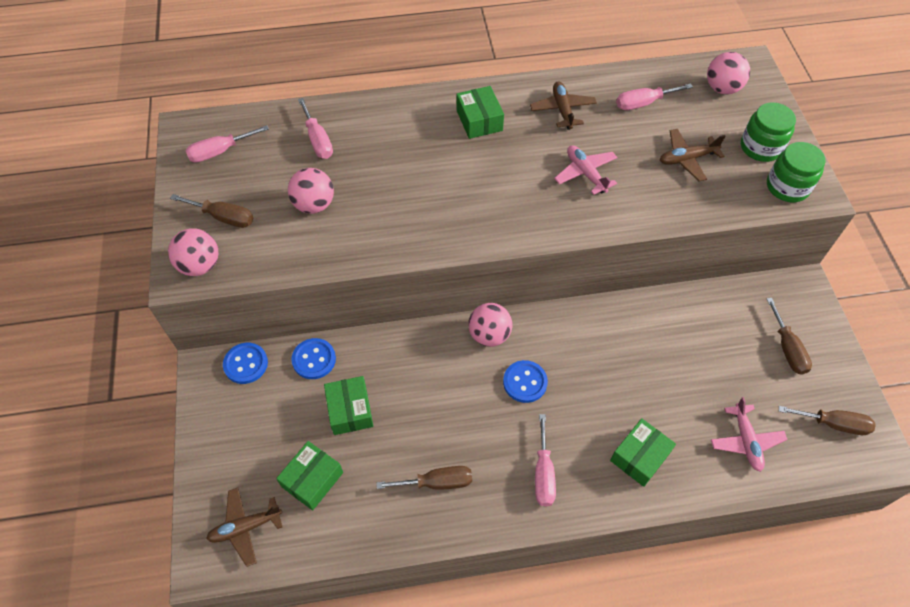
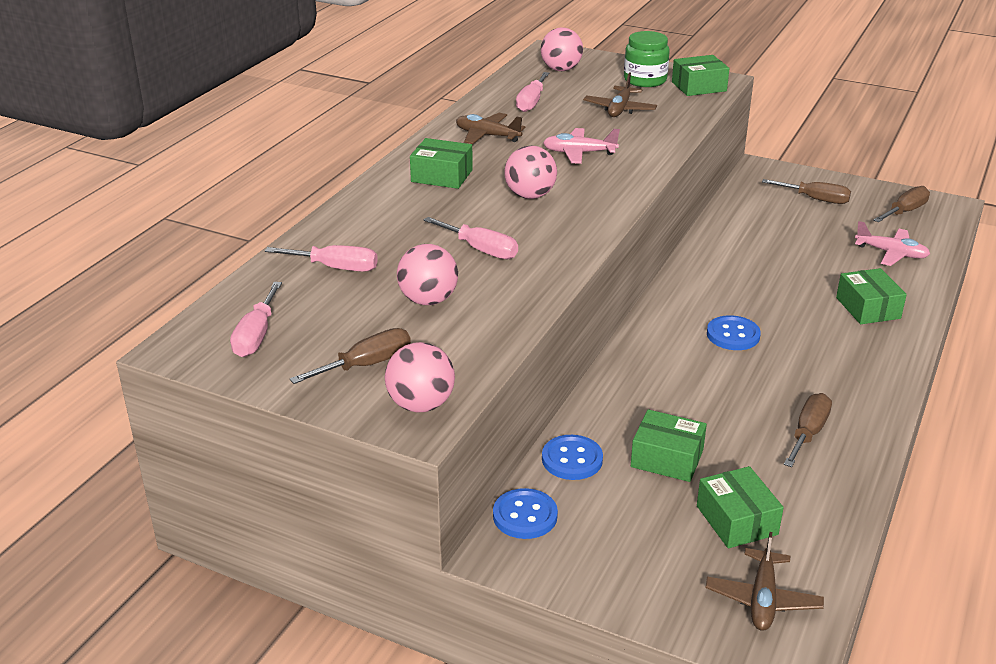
camera: 55 degrees left, 25 degrees down
pink ball [468,303,512,347] -> pink ball moved to [504,145,557,199]
pink screwdriver [535,414,556,506] -> pink screwdriver moved to [424,217,518,259]
green jar [767,142,825,202] -> green box [672,55,730,96]

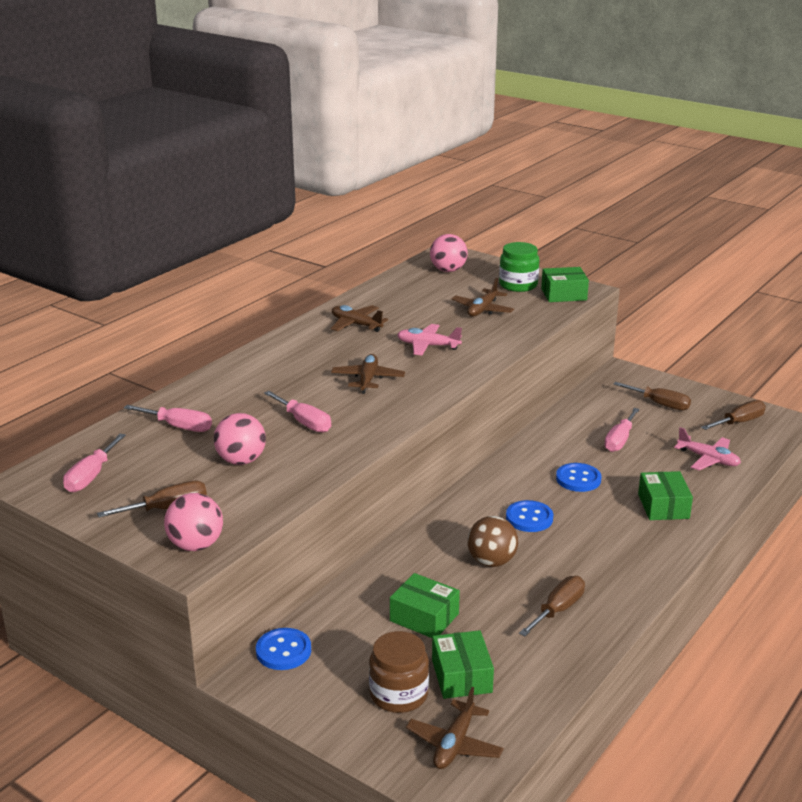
camera: 10 degrees right, 5 degrees down
green box [410,138,473,189] -> none
pink ball [504,145,557,199] -> brown plane [331,354,405,394]
pink screwdriver [516,72,549,112] -> pink screwdriver moved to [604,408,640,452]
blue button [542,435,603,480] -> blue button moved to [556,463,601,492]
none -> brown jar [369,631,429,713]
none -> brown ball [467,516,518,567]

